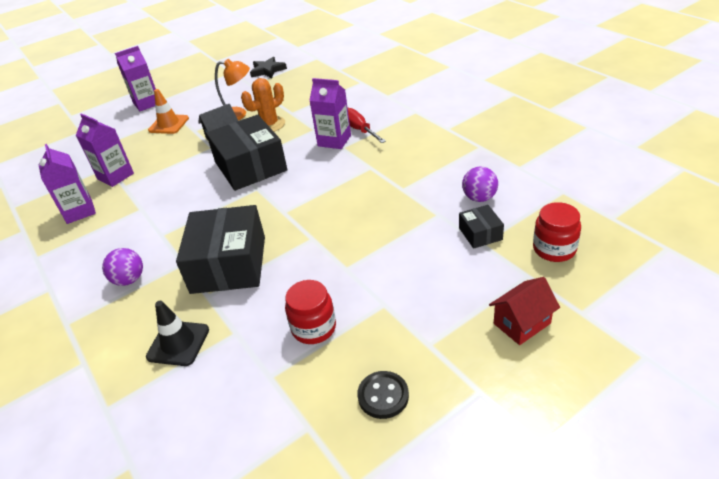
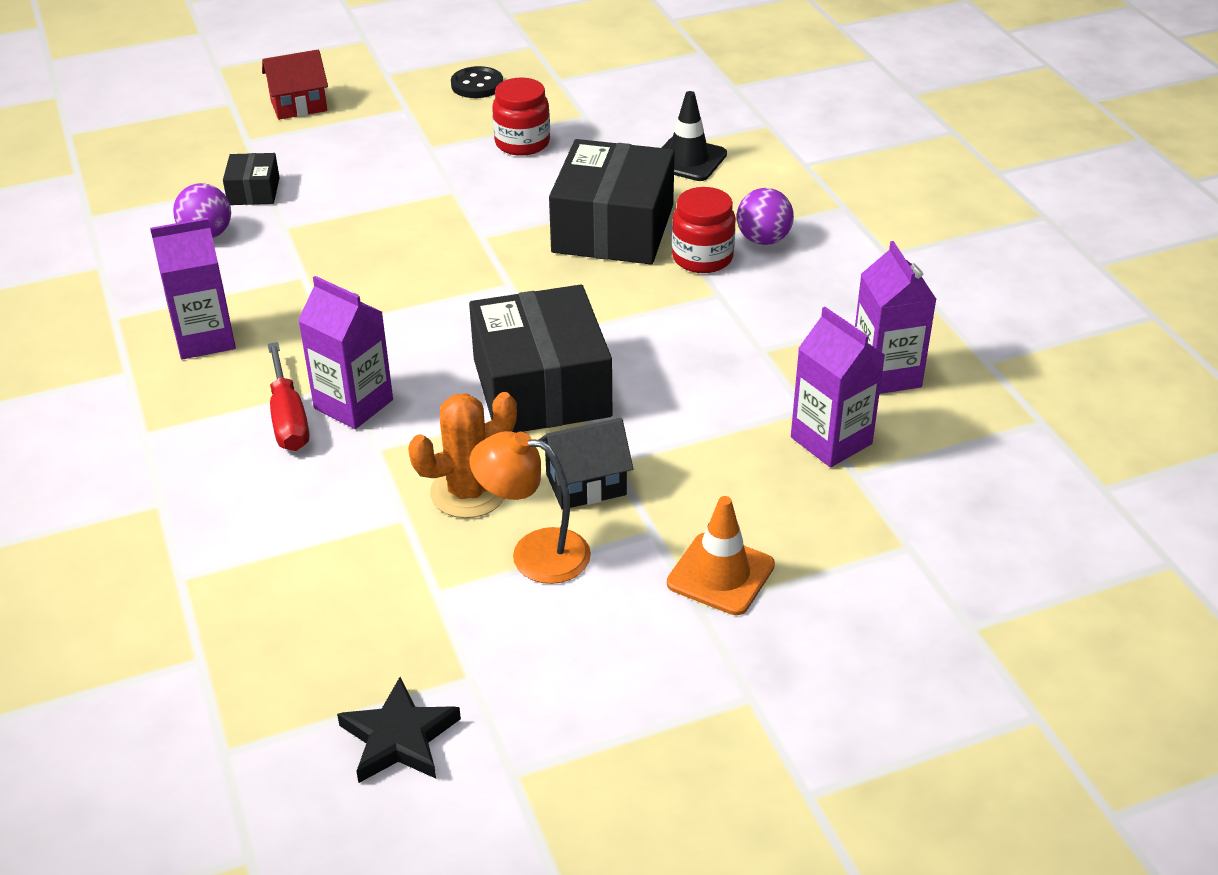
camera: 170 degrees left, 0 degrees up
purple carton [115,46,156,111] -> purple carton moved to [150,218,236,360]
red jar [533,202,581,262] -> red jar moved to [672,187,736,273]

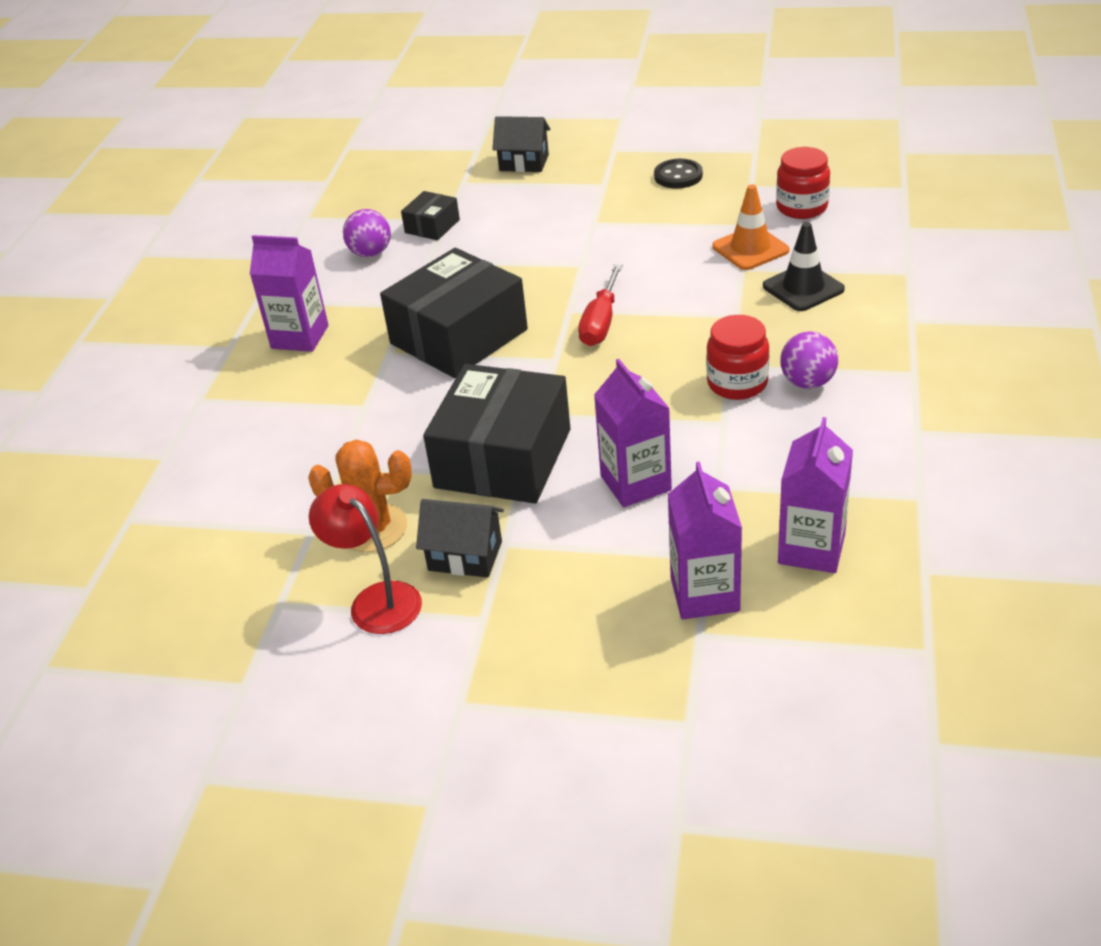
camera: 35 degrees right, 0 degrees up
red house [262,50,328,120] -> black house [492,116,550,172]
red screwdriver [268,342,309,451] -> red screwdriver moved to [578,264,622,346]
purple carton [298,276,393,429] -> purple carton moved to [594,359,672,507]
black star [337,677,461,783] -> none
orange lamp [470,431,591,584] -> red lamp [309,484,422,634]
red jar [492,77,550,156] -> red jar moved to [776,147,830,219]
black box [549,139,675,264] -> black box moved to [380,248,528,378]
orange traffic cone [667,496,775,615] -> orange traffic cone moved to [712,184,789,270]

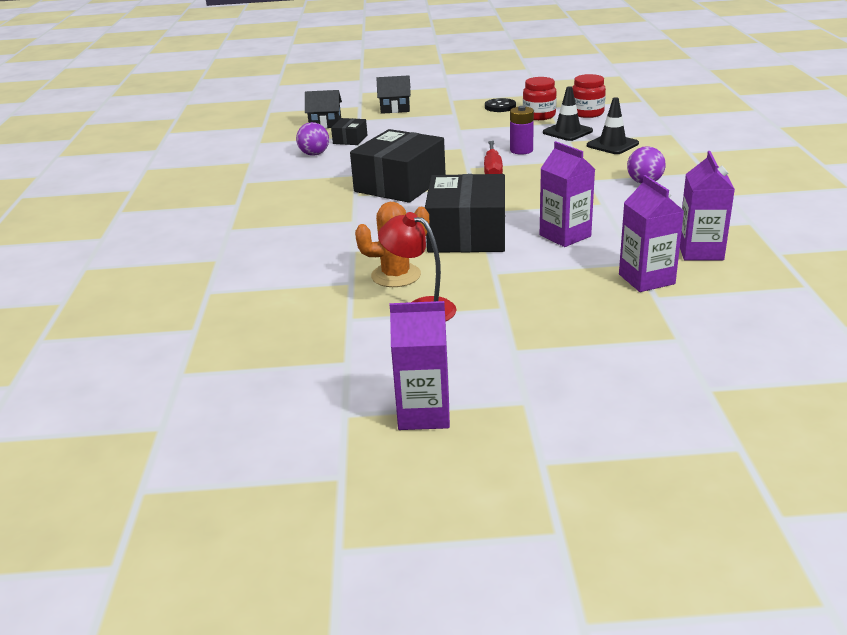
camera: 15 degrees left, 10 degrees down
purple carton [250,235,328,352] -> purple carton moved to [390,301,450,430]
black house [416,499,504,578] -> black house moved to [305,90,342,128]
red jar [706,315,769,400] -> red jar moved to [523,77,557,120]
orange traffic cone [712,184,789,270] -> black traffic cone [543,86,593,141]
none -> purple battery [510,106,534,155]

